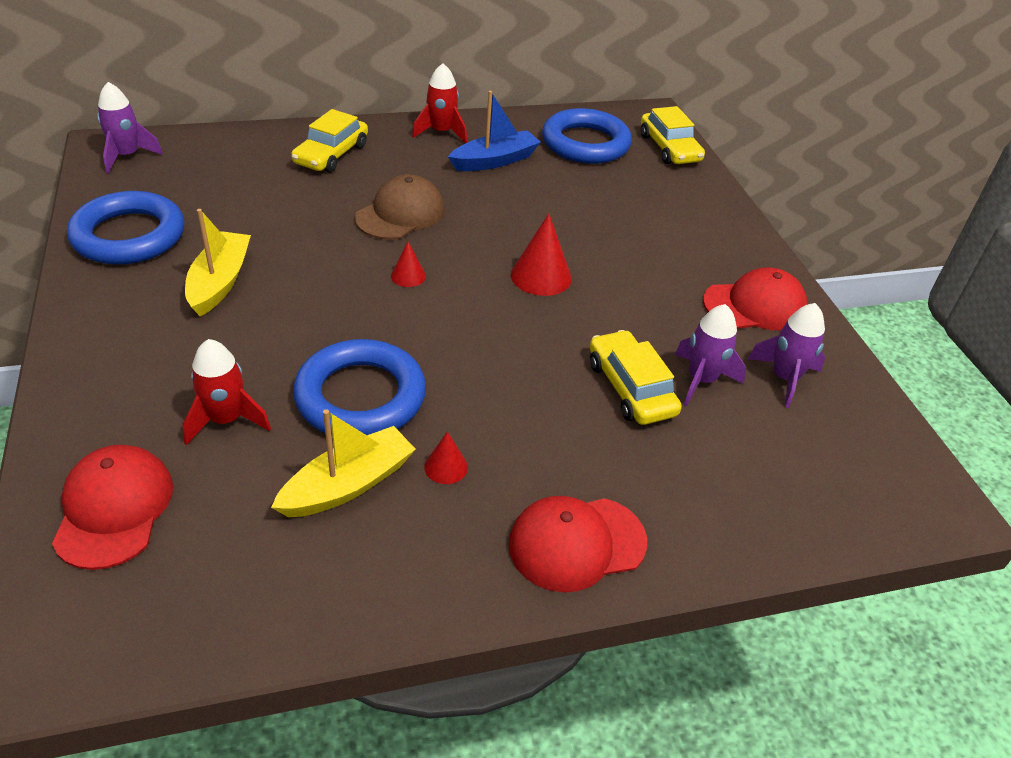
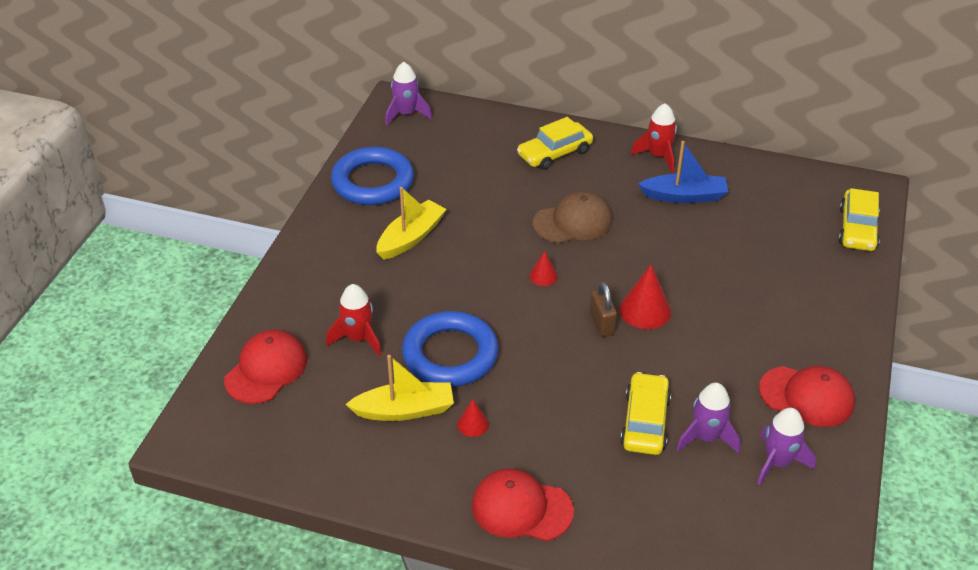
camera: 35 degrees right, 0 degrees up
blue ring [542,108,632,164] -> none
none -> brown padlock [590,282,617,337]

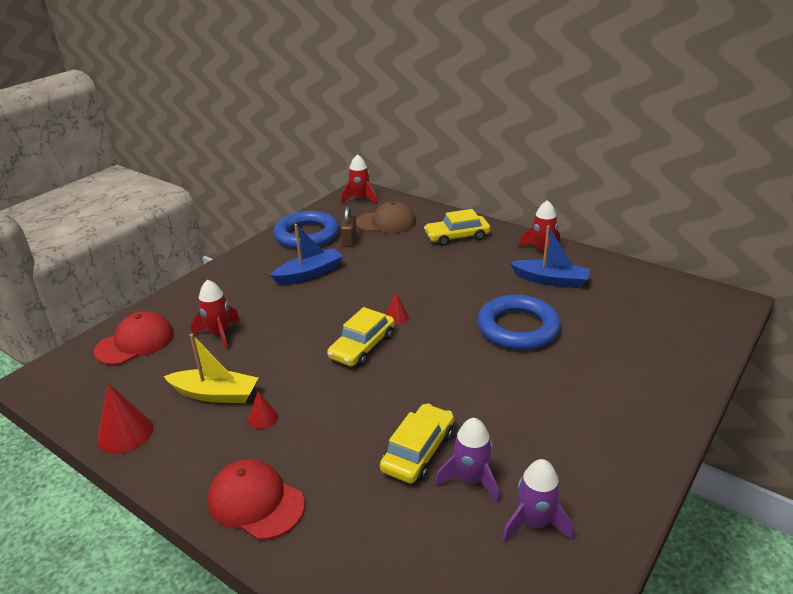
camera: 20 degrees right, 10 degrees down
yellow boat [376,187,446,260] -> blue boat [270,224,343,285]
purple rocket [385,62,432,126] -> red rocket [341,154,377,205]
blue ring [402,311,499,387] -> blue ring moved to [477,295,561,350]
brown cap [533,191,612,244] -> brown cap moved to [356,201,416,233]
brown padlock [590,282,617,337] -> brown padlock moved to [341,206,357,247]
red cone [619,264,671,329] -> red cone moved to [97,384,154,454]
red cap [759,366,855,427] -> none
yellow car [838,188,880,251] -> yellow car moved to [327,307,395,367]

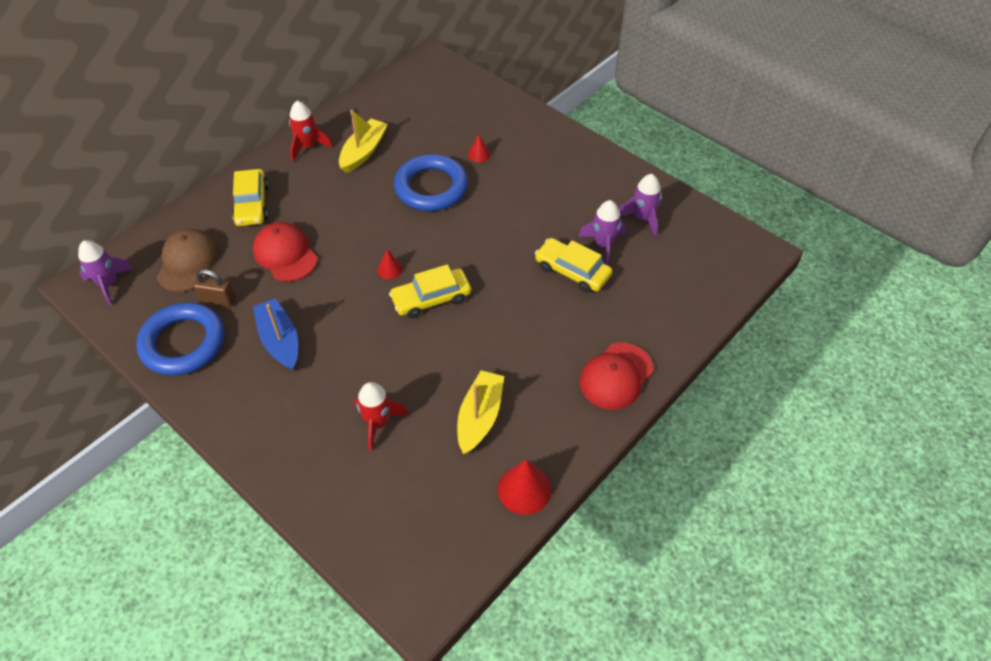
camera: 85 degrees left, 20 degrees up
red cap [94,311,174,365] -> red cap moved to [253,222,318,282]
red cone [248,391,278,429] -> red cone moved to [468,134,490,163]
yellow car [327,307,395,367] -> yellow car turned 120 degrees clockwise [389,264,471,318]
red rocket [341,154,377,205] -> purple rocket [78,240,133,306]
blue boat [509,225,590,288] -> yellow boat [339,110,388,173]

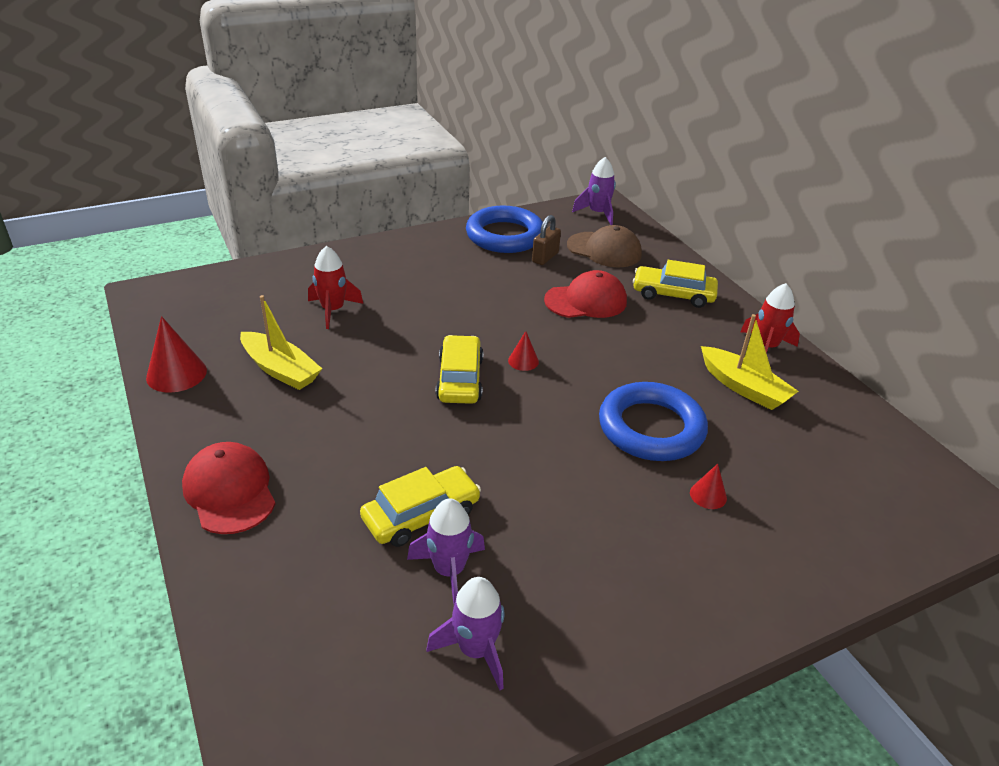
camera: 110 degrees right, 15 degrees down
blue boat [253,298,298,370] -> none

